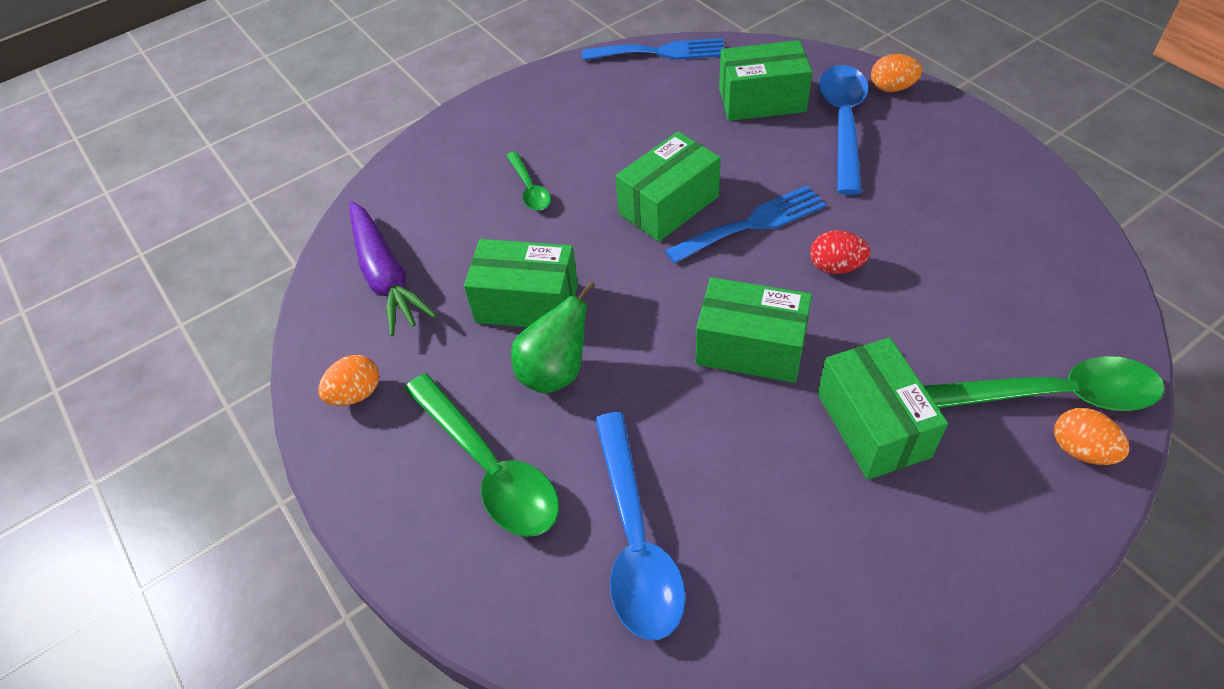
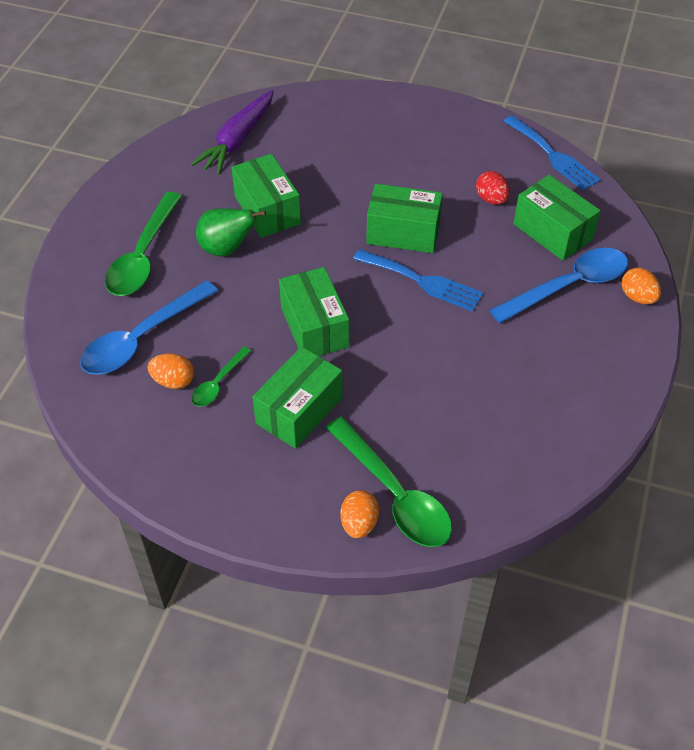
camera: 50 degrees right, 0 degrees up
orange egg [318,355,379,406] -> orange egg moved to [147,353,194,389]
green spoon [506,151,551,211] -> green spoon moved to [191,346,251,407]
red egg [810,230,870,274] -> red egg moved to [476,171,510,205]

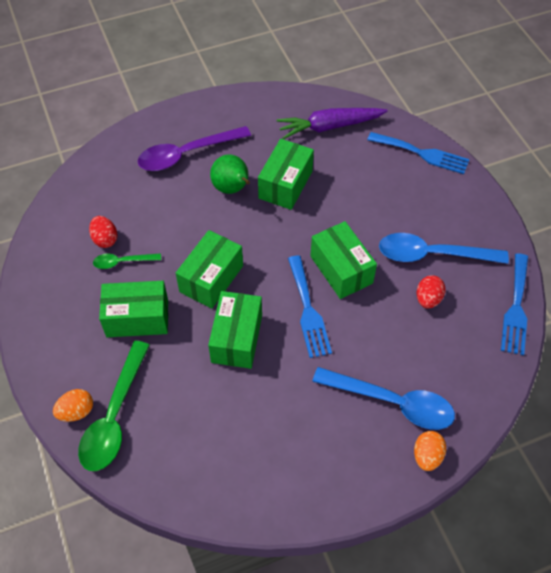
camera: 50 degrees right, 5 degrees up
blue spoon [80,280,218,375] -> blue spoon moved to [379,233,509,264]
green spoon [105,192,182,296] -> purple spoon [138,126,251,171]
orange egg [147,353,194,389] -> red egg [89,216,118,248]
green box [513,175,601,261] -> green box moved to [208,291,262,369]
none -> blue fork [367,132,469,174]

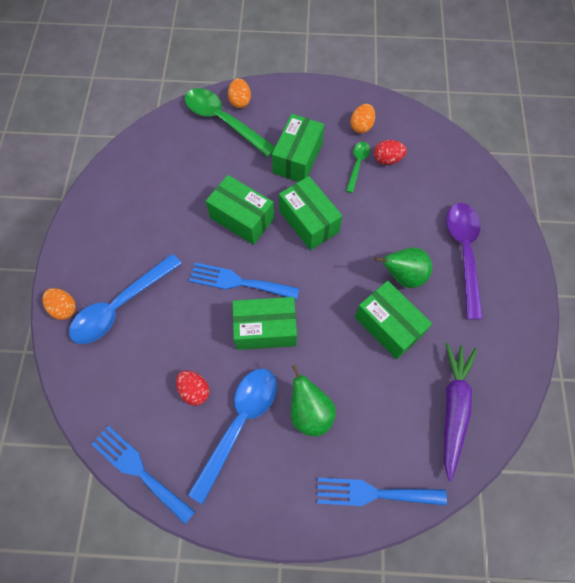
camera: 115 degrees right, 10 degrees up
blue fork [367,132,469,174] -> blue fork turned 45 degrees clockwise [317,478,447,506]
none -> green pear [291,364,336,437]
none -> orange egg [351,104,375,133]

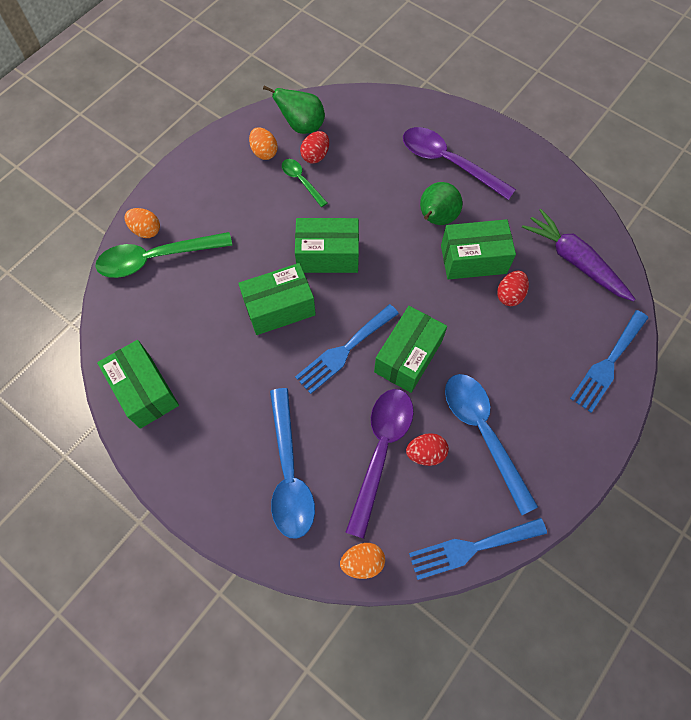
camera: 55 degrees left, 0 degrees up
orange egg [42,288,76,320] -> orange egg moved to [340,543,385,579]
green box [272,114,324,182] -> green box moved to [97,340,179,429]
green pear [291,364,336,437] -> green pear moved to [263,86,325,134]
none -> purple spoon [345,389,414,539]
none -> red egg [497,271,529,306]

